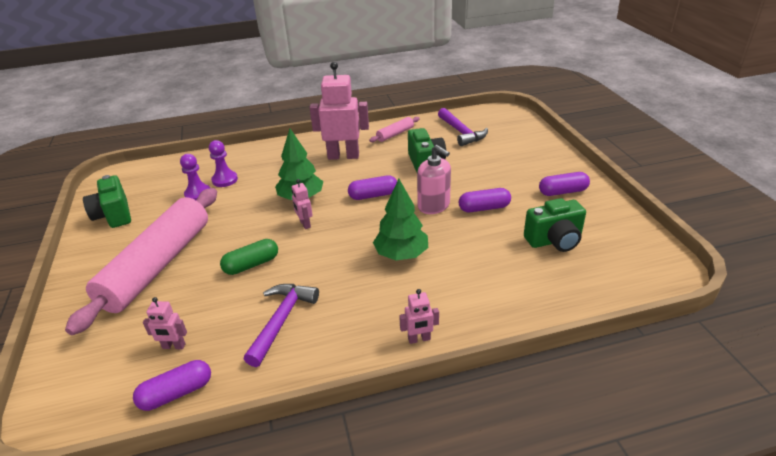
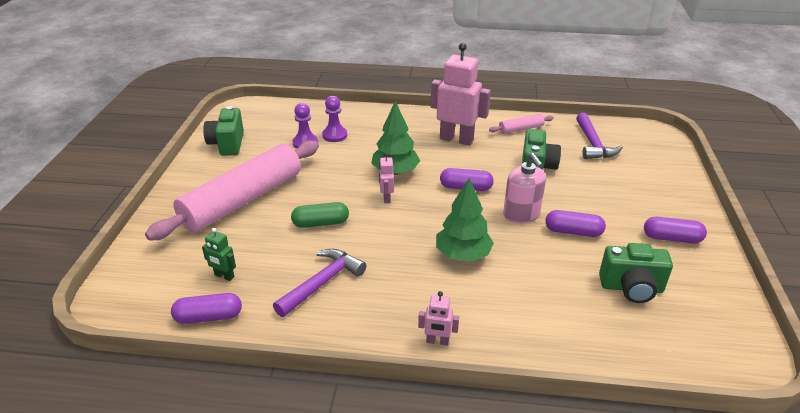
camera: 20 degrees right, 0 degrees up
pink robot [143,297,187,349] -> green robot [202,228,236,281]

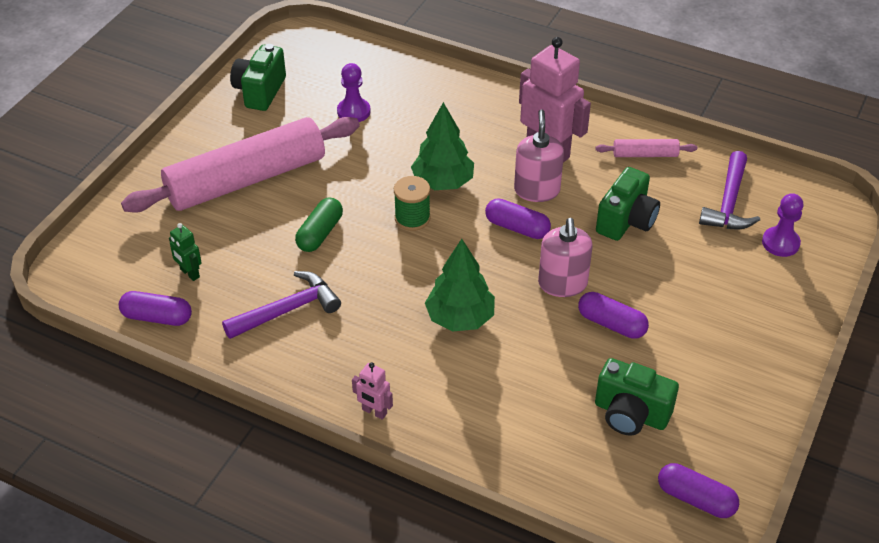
camera: 20 degrees right, 10 degrees up
green capsule [291,202,349,228] -> green capsule turned 75 degrees counterclockwise [295,197,343,252]
purple pawn [322,96,347,142] -> purple pawn moved to [762,193,804,257]
pink robot [379,153,394,203] -> green spool [394,176,431,231]
purple capsule [644,217,707,243] -> purple capsule moved to [658,463,739,518]
none -> pink soap dispenser [514,109,564,202]

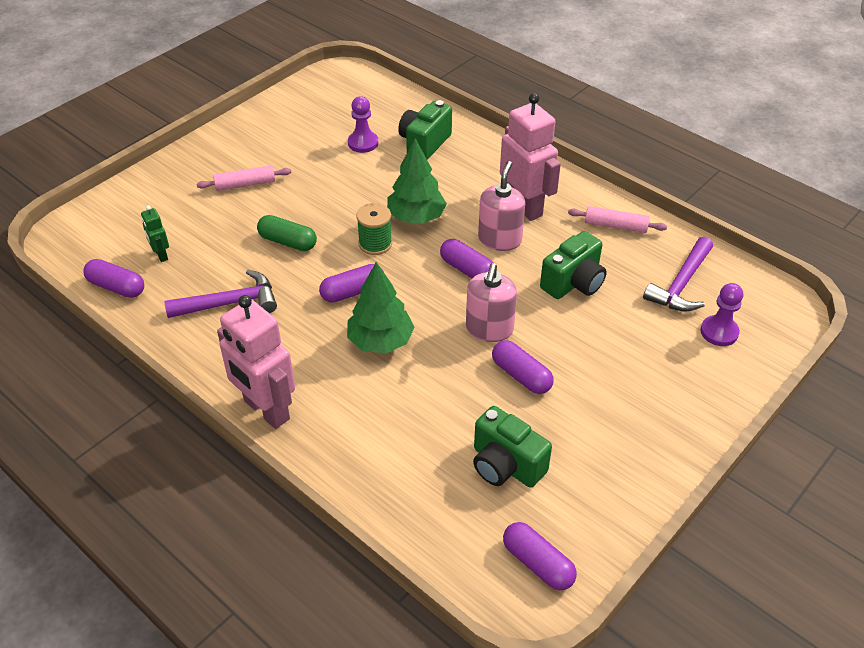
camera: 15 degrees right, 0 degrees up
pink rolling pin [121,117,360,213] -> pink rolling pin [197,165,291,191], size x0.41
green camera [230,44,286,111] -> green camera moved to [398,100,452,160]
green capsule [295,197,343,252] -> green capsule turned 75 degrees clockwise [257,215,317,251]
pink robot [352,362,393,420] -> pink robot [217,295,295,429], size x2.18
none -> purple capsule [319,264,384,302]

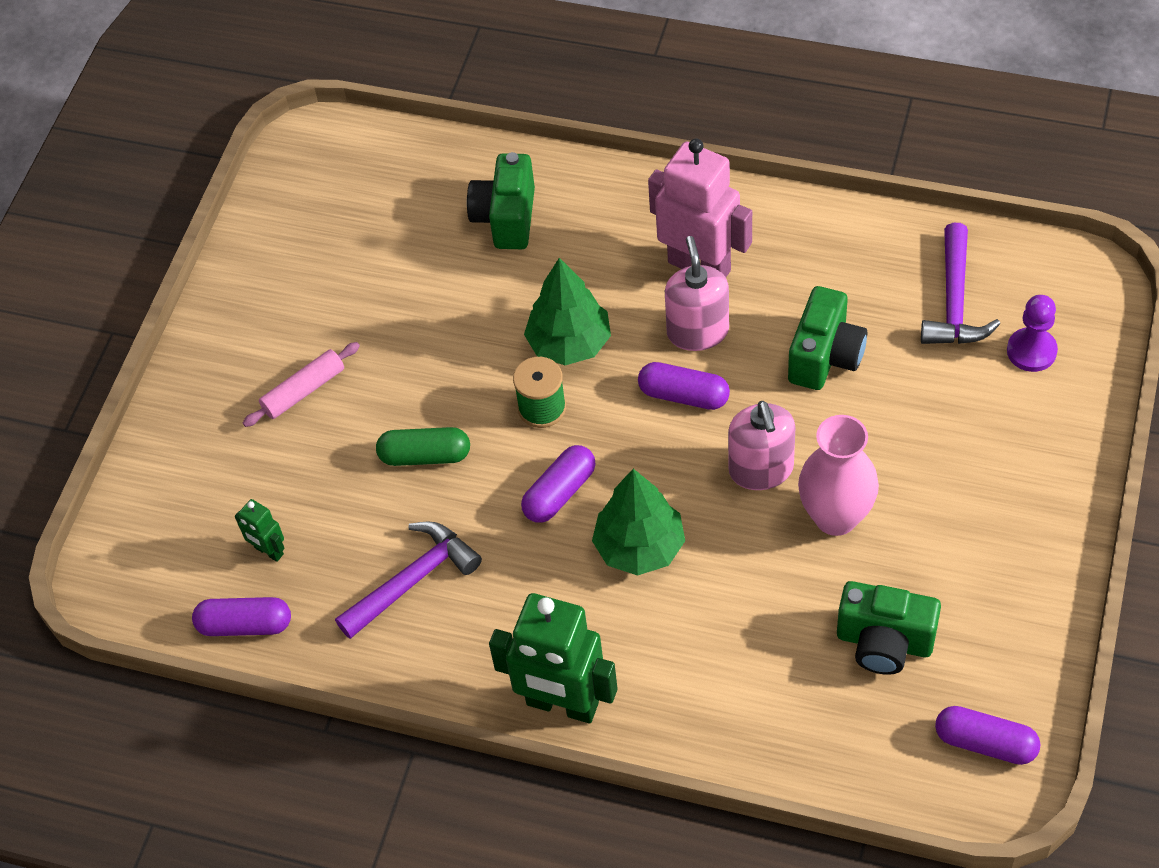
camera: 20 degrees left, 10 degrees up
pink robot [217,295,295,429] -> green robot [489,593,618,723]
purple pawn [348,96,378,153] -> none
purple capsule [492,340,554,394] -> pink vase [798,415,879,536]
pink rolling pin [568,206,667,233] -> none

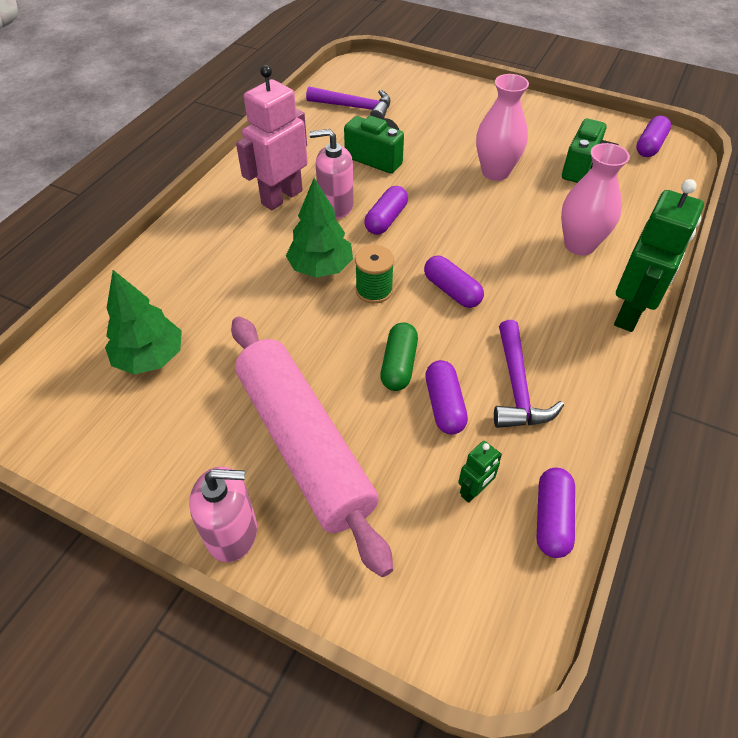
camera: 85 degrees left, 5 degrees down
pink rolling pin [243,342,360,427] -> pink rolling pin [231,317,393,577], size x2.44
purple hammer [335,521,482,639] -> purple hammer turned 150 degrees counterclockwise [494,320,564,428]
green camera [467,152,535,249] -> none
green tree [592,469,685,576] -> green tree moved to [105,270,182,374]
pink soap dispenser [728,401,796,490] -> pink soap dispenser moved to [189,466,257,562]
purple pawn [1007,295,1058,372] -> none
none -> purple capsule [425,360,468,435]
none -> pink vase [561,143,630,255]

